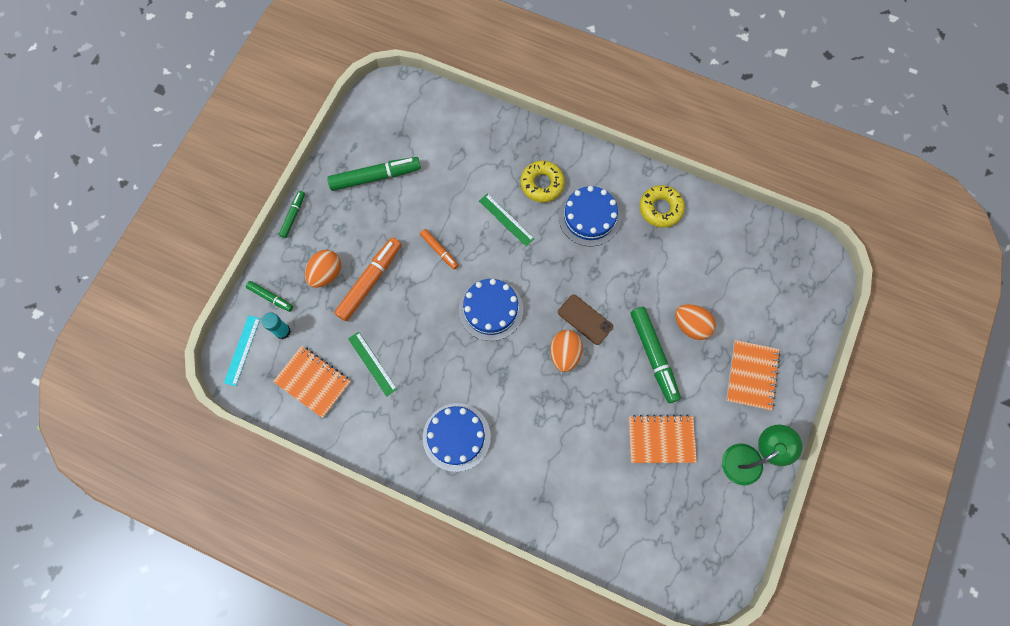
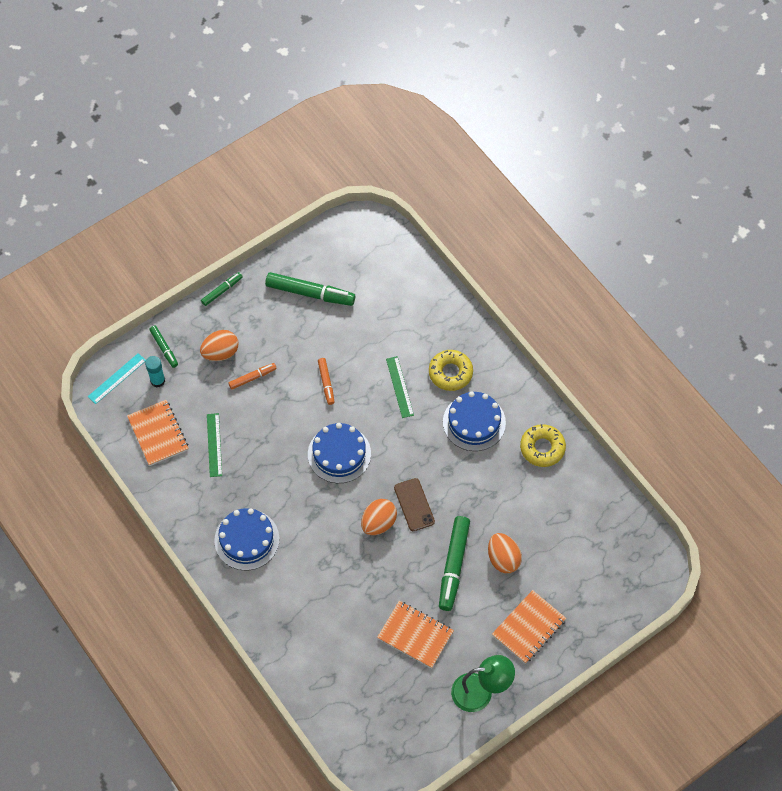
camera: 30 degrees right, 10 degrees down
orange marker [334,237,402,322] -> orange marker [228,363,277,390], size x0.54

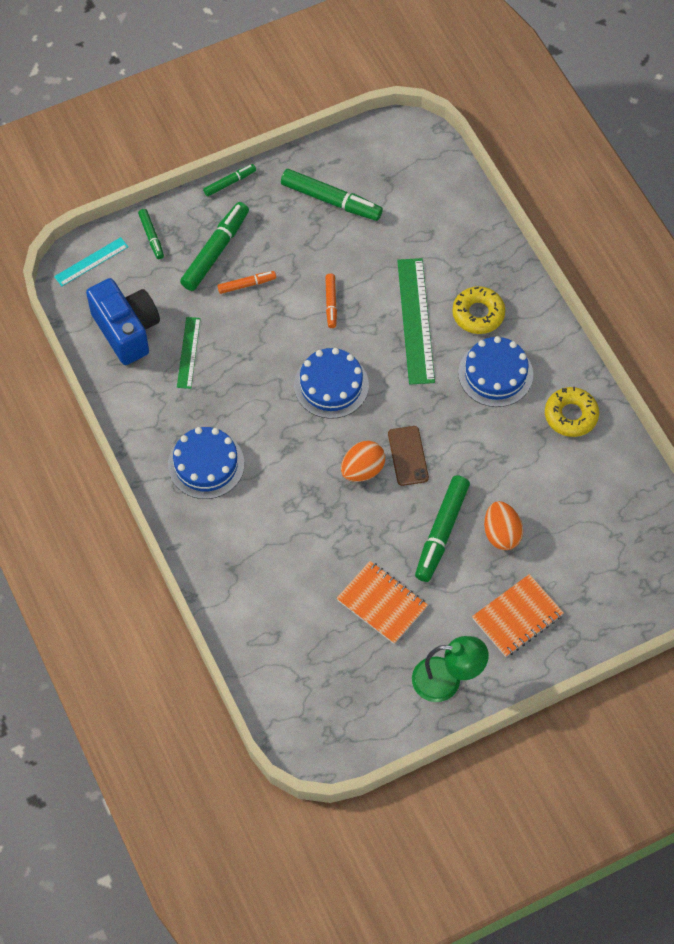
camera: 10 degrees right, 0 degrees up
orange notebook [127,400,188,466] -> blue camera [86,278,160,365]
turquoise glue stick [145,356,165,388] -> none
orange egg [200,330,238,361] -> green marker [180,202,249,291]
green ruler [386,356,414,418] -> green ruler [397,258,435,385], size x1.79

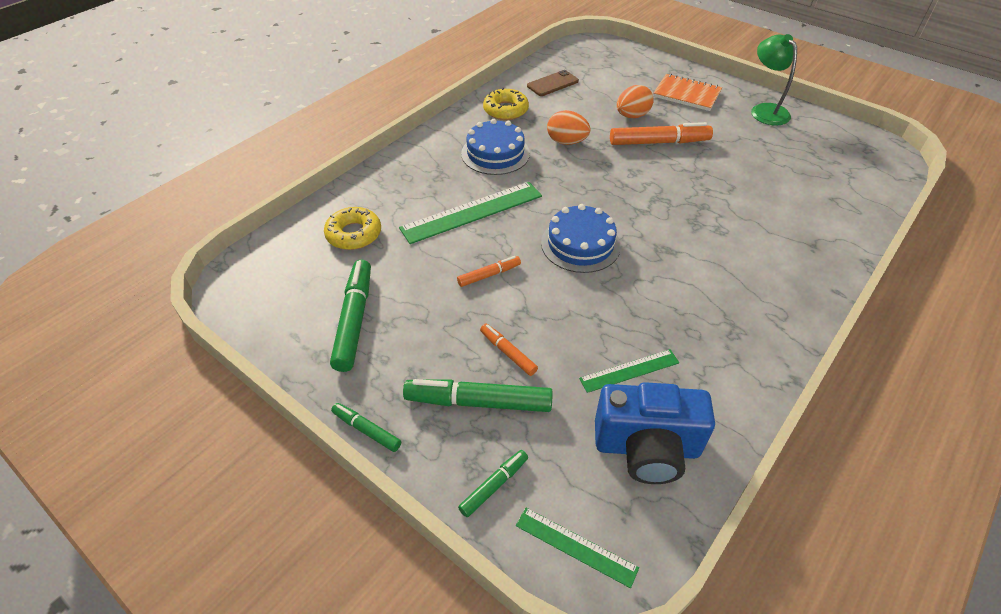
camera: 115 degrees left, 15 degrees down
turquoise ruler [54,237,128,286] -> green ruler [516,508,639,588]
blue camera [86,278,160,365] -> blue camera turned 120 degrees counterclockwise [595,382,715,484]
blue cake [168,427,244,499] -> none
orange notebook [336,561,428,644] -> none
orange egg [341,441,385,482] -> orange egg moved to [547,110,591,145]
brown phone [388,426,429,486] -> brown phone moved to [527,70,579,96]
green marker [415,475,470,582] -> orange marker [610,122,713,145]
yellow donut [452,286,505,334] -> yellow donut moved to [324,207,381,250]

